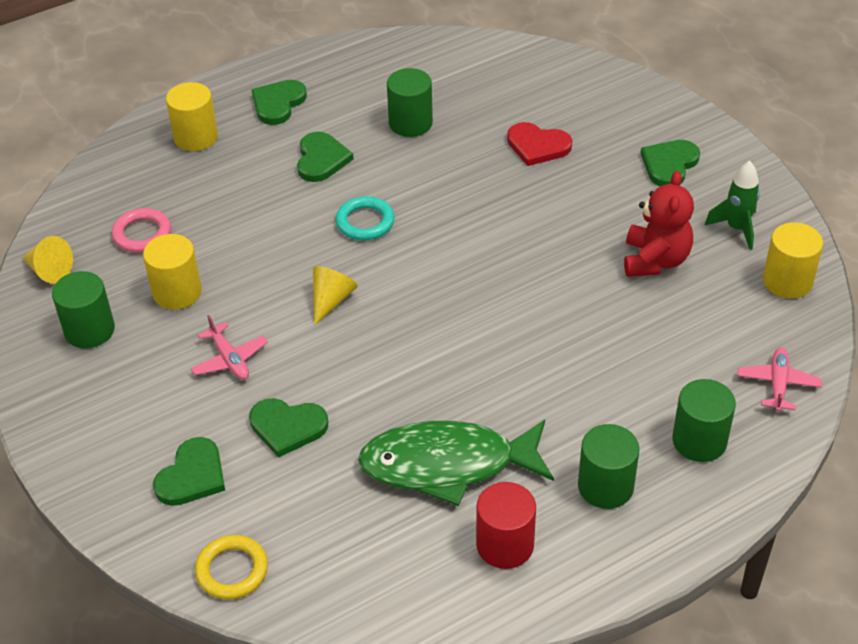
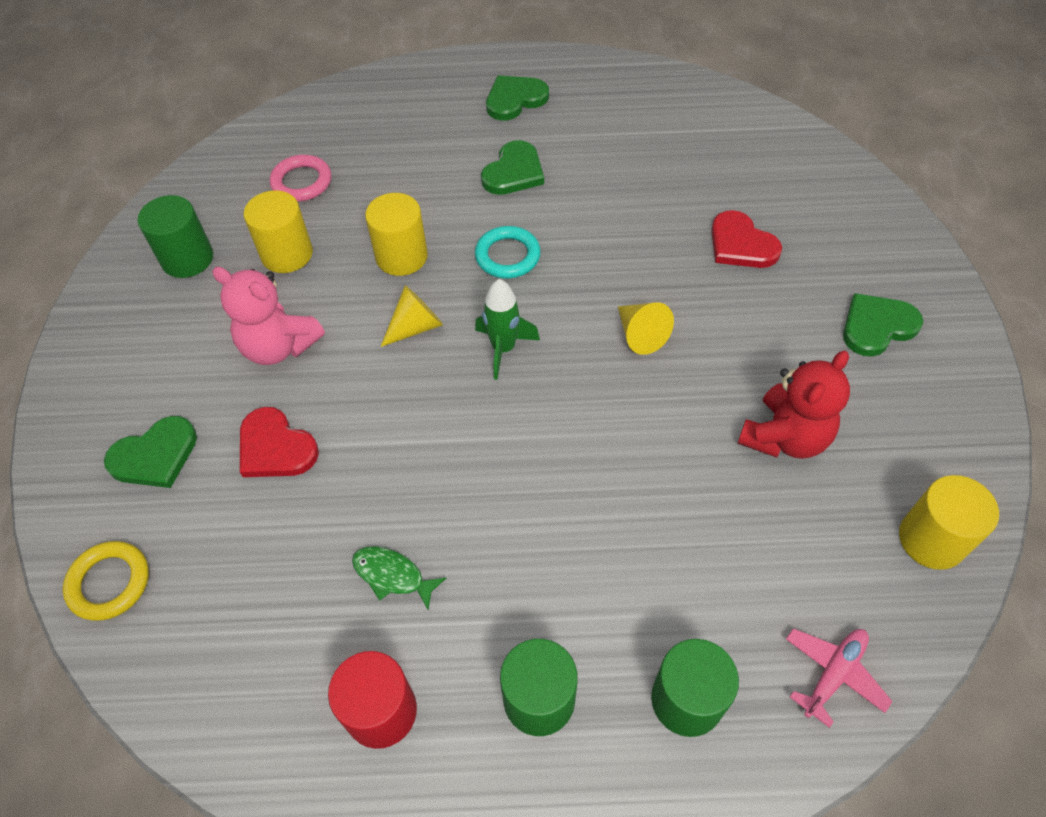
camera: 30 degrees right, 10 degrees up
yellow cone [22,236,73,283] -> yellow cone moved to [618,303,674,355]
yellow cylinder [166,82,218,151] -> yellow cylinder moved to [365,193,428,276]
pink plane [191,315,268,380] -> pink teddy bear [212,267,325,365]
green heart [249,398,328,458] -> red heart [240,407,319,477]
green fish [358,420,554,506] -> green fish [352,546,446,610], size x0.42
green cylinder [387,68,433,137] -> none
green rocket [705,161,760,250] -> green rocket moved to [475,279,540,380]

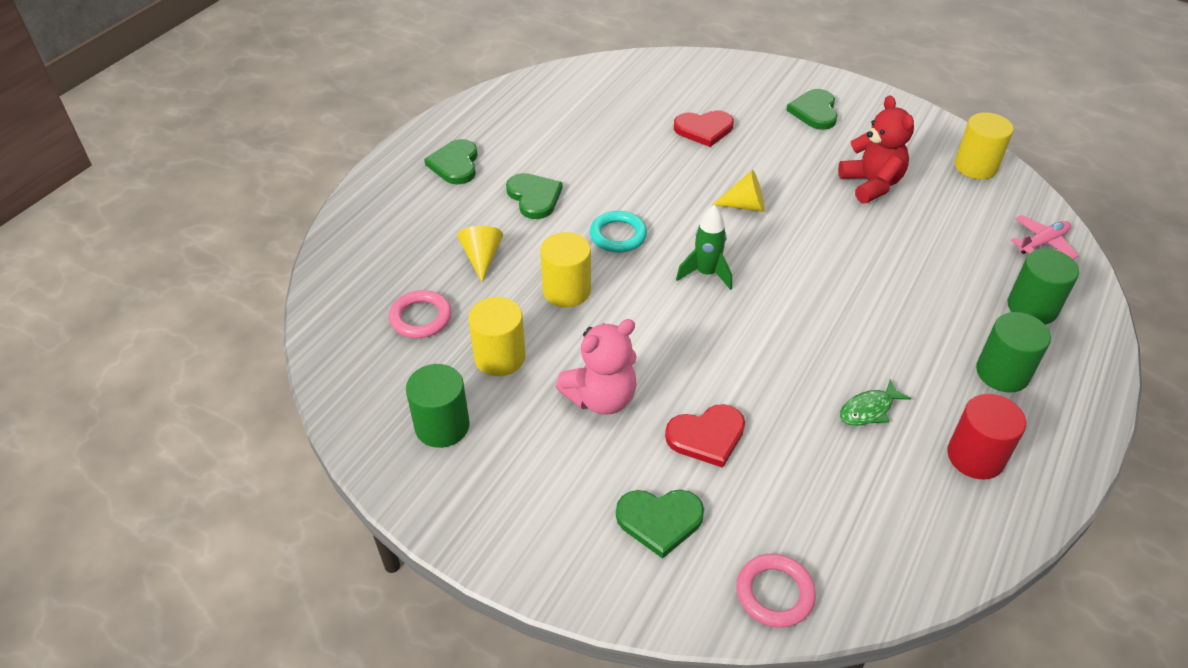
camera: 60 degrees left, 10 degrees down
yellow ring [63,541,149,621] -> pink ring [736,554,816,628]
green heart [104,416,197,488] -> green heart turned 90 degrees clockwise [616,490,704,559]
yellow cone [381,285,443,347] -> yellow cone moved to [457,226,503,282]
pink plane [786,628,893,728] -> pink plane turned 75 degrees clockwise [1011,215,1079,259]

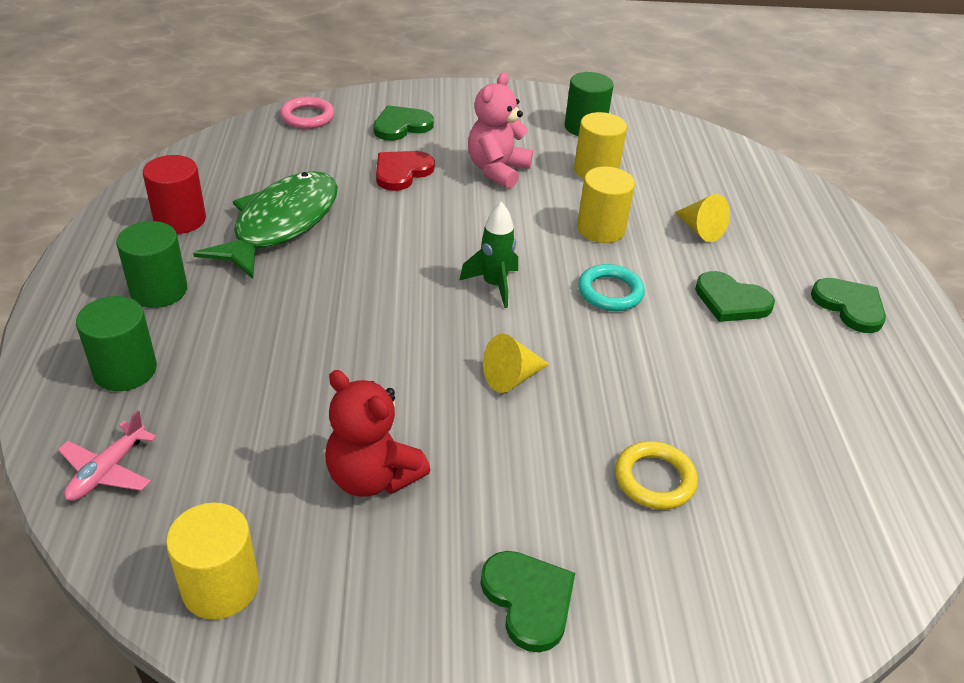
camera: 145 degrees right, 5 degrees down
pink ring [389,290,452,338] -> none
red heart [674,110,734,147] -> yellow ring [615,441,698,510]
green fish [840,379,911,426] -> green fish [193,171,338,279], size x2.39

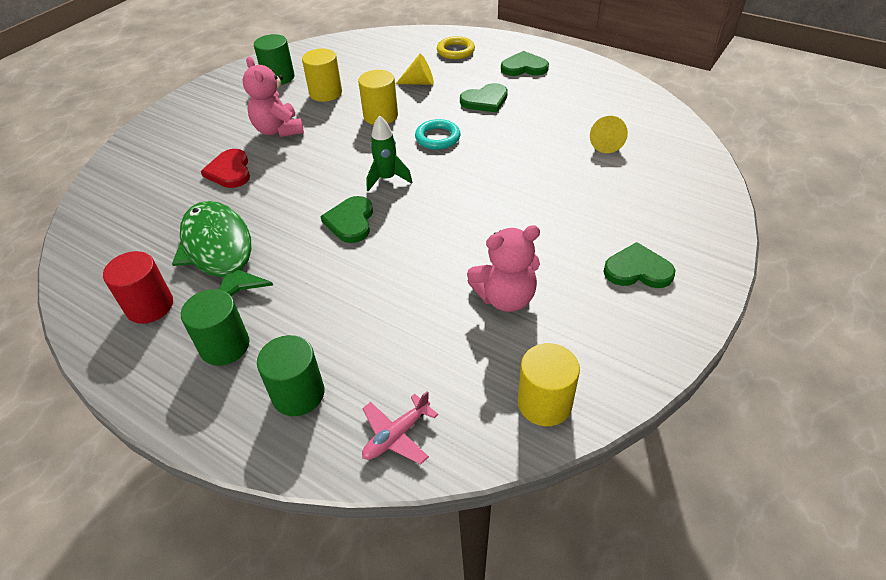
camera: 50 degrees left, 5 degrees up
pink plane [58,410,157,501] -> pink plane turned 75 degrees clockwise [362,391,438,464]
pink ring [280,97,334,129] -> none
red teddy bear [325,370,431,497] -> pink teddy bear [467,225,540,312]
green heart [373,105,434,141] -> green heart moved to [320,196,373,243]
yellow cone [483,334,549,393] -> yellow cone moved to [590,116,628,153]
yellow ring [615,441,698,510] -> yellow ring moved to [437,36,475,59]

